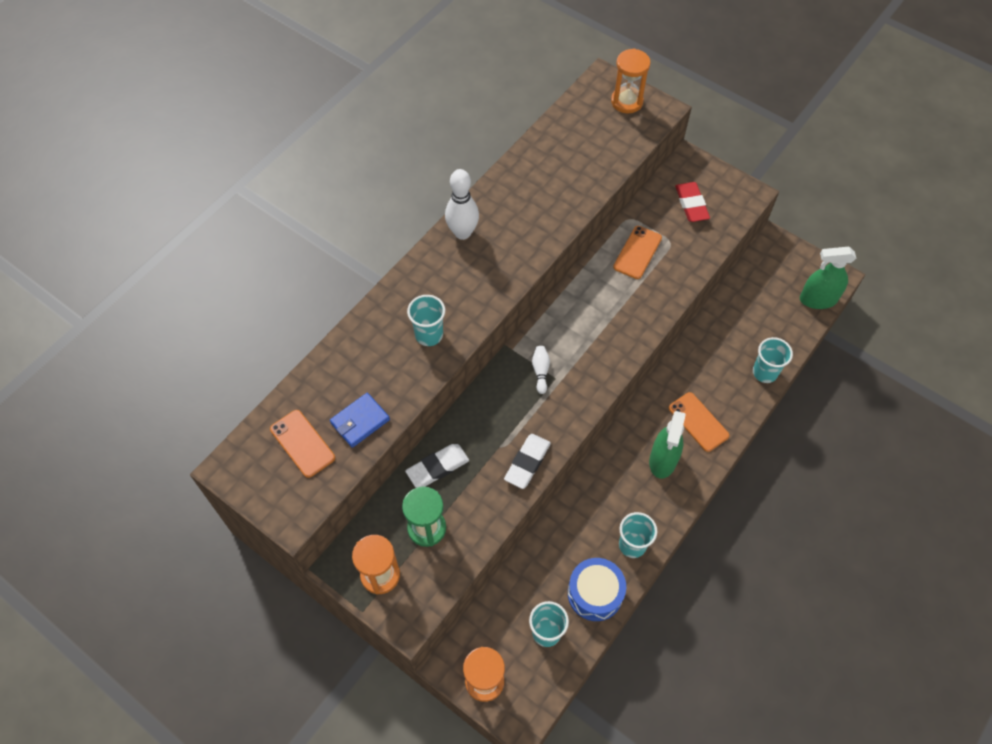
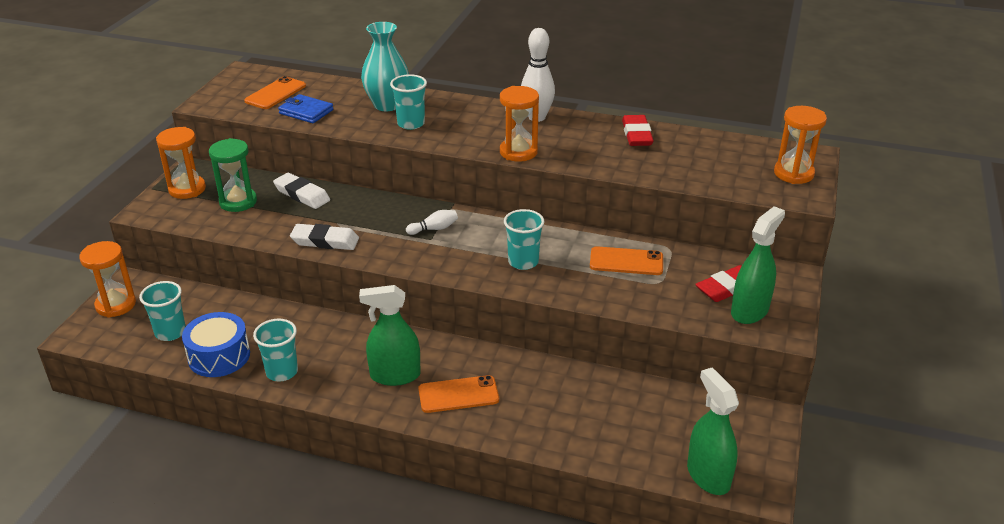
camera: 70 degrees right, 25 degrees down
orange phone [669,392,730,452] -> orange phone turned 45 degrees clockwise [418,375,499,413]
turquoise cup [753,337,793,383] -> turquoise cup moved to [504,209,544,270]
none -> turquoise vase [361,22,409,111]
none -> orange hourglass [500,86,539,162]
none -> red eraser [622,115,653,146]
none -> green spray bottle [731,206,785,324]

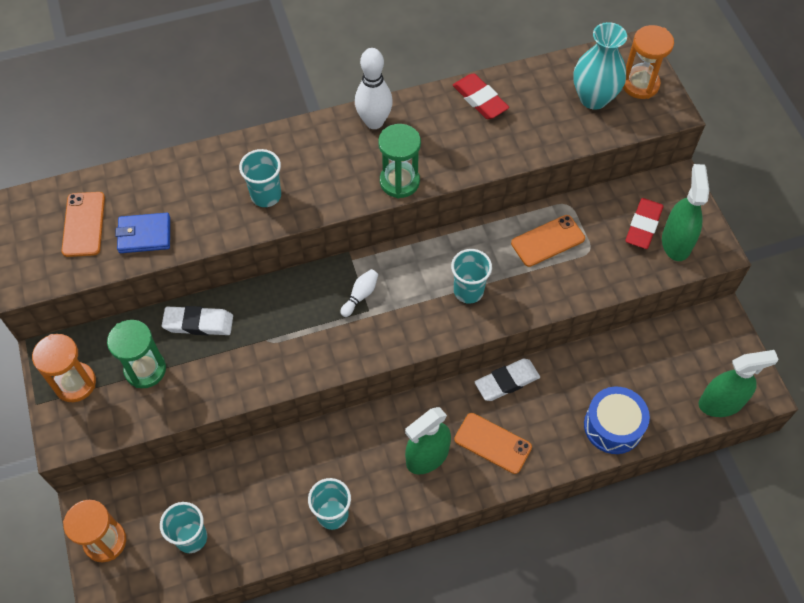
camera: 35 degrees left, 25 degrees up
blue drum [182,312,250,377] -> blue drum moved to [584,387,650,454]
white eraser [290,224,359,250] -> white eraser moved to [475,359,540,401]
turquoise vase [361,22,409,111] -> turquoise vase moved to [573,22,627,110]
orange phone [418,375,499,413] -> orange phone turned 75 degrees clockwise [454,413,532,474]
orange hourglass [500,86,539,162] -> green hourglass [378,124,421,198]
green spray bottle [687,368,739,495] -> green spray bottle turned 135 degrees clockwise [699,350,779,417]

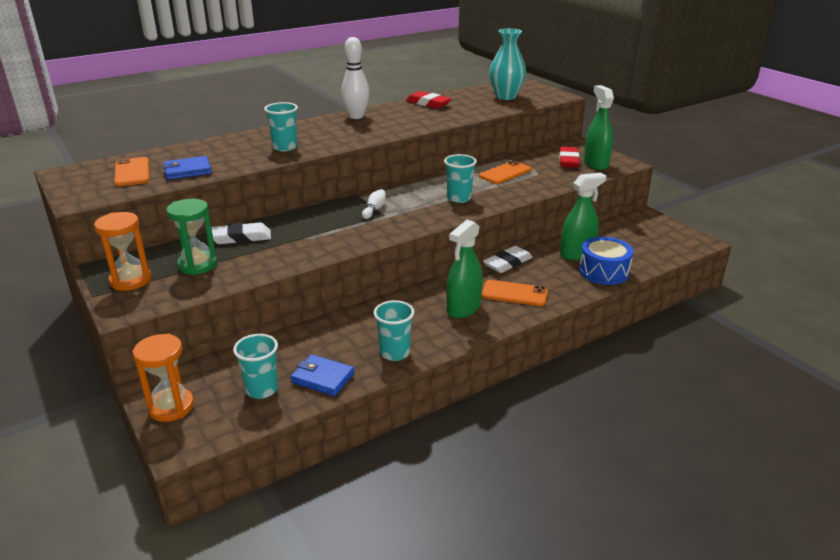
camera: 15 degrees left, 30 degrees down
green hourglass [378,124,421,198] -> none
orange hourglass [623,25,674,99] -> none
green spray bottle [699,350,779,417] -> green spray bottle moved to [560,173,606,260]
none -> blue wallet [290,354,355,396]

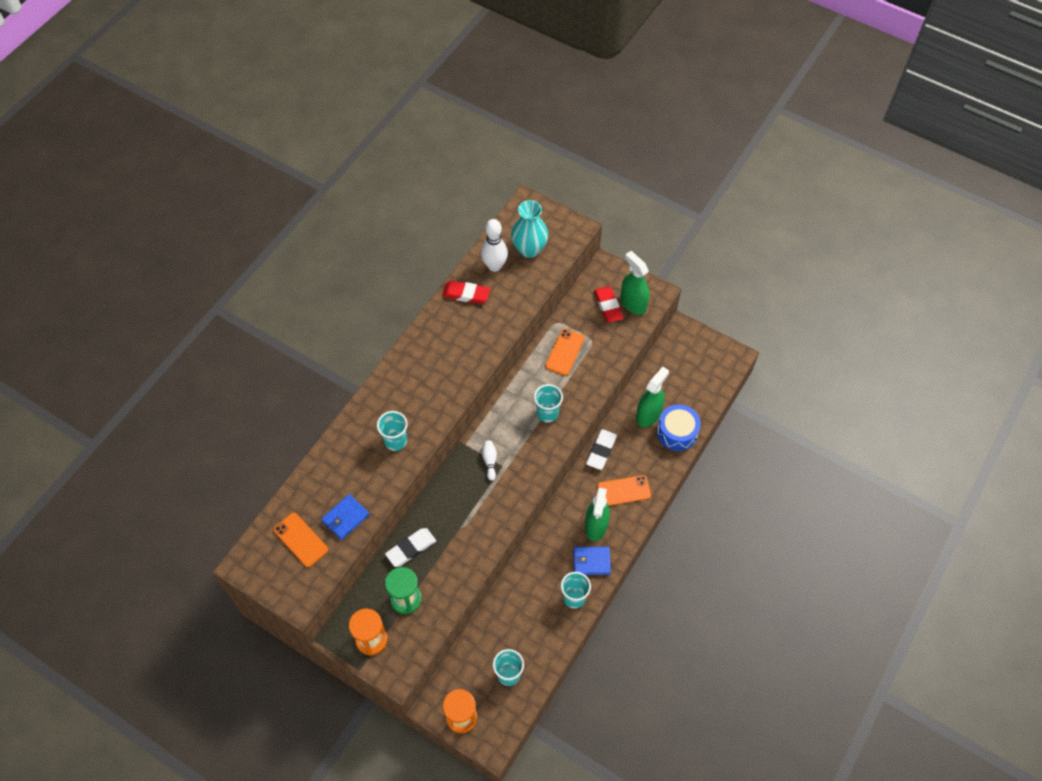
camera: 25 degrees left, 30 degrees up
blue wallet [290,354,355,396] -> blue wallet moved to [573,547,611,575]
white bowling pin [341,37,370,119] -> white bowling pin moved to [481,219,508,272]

